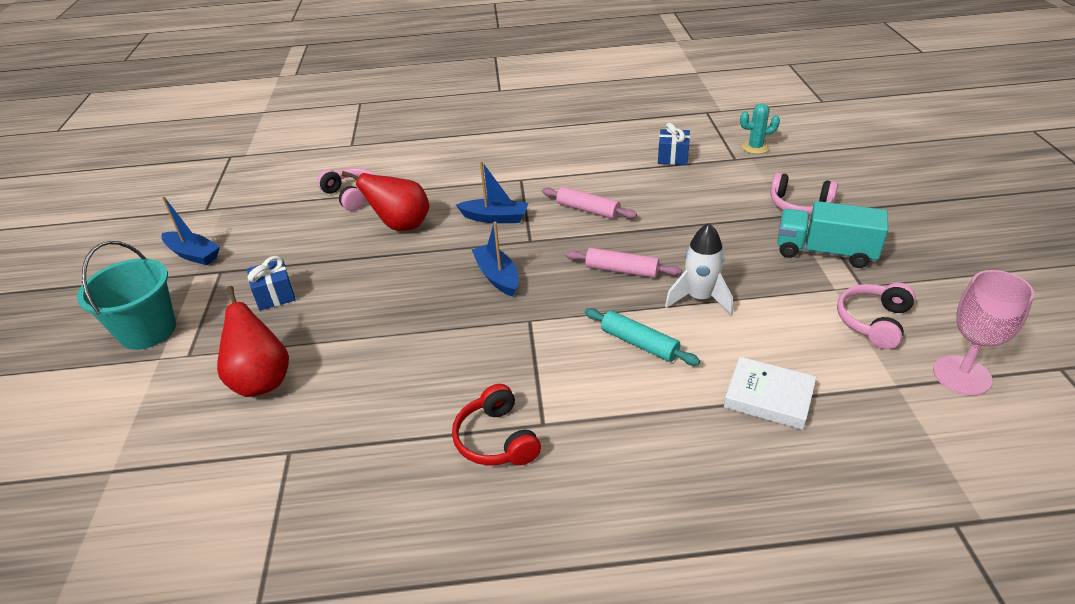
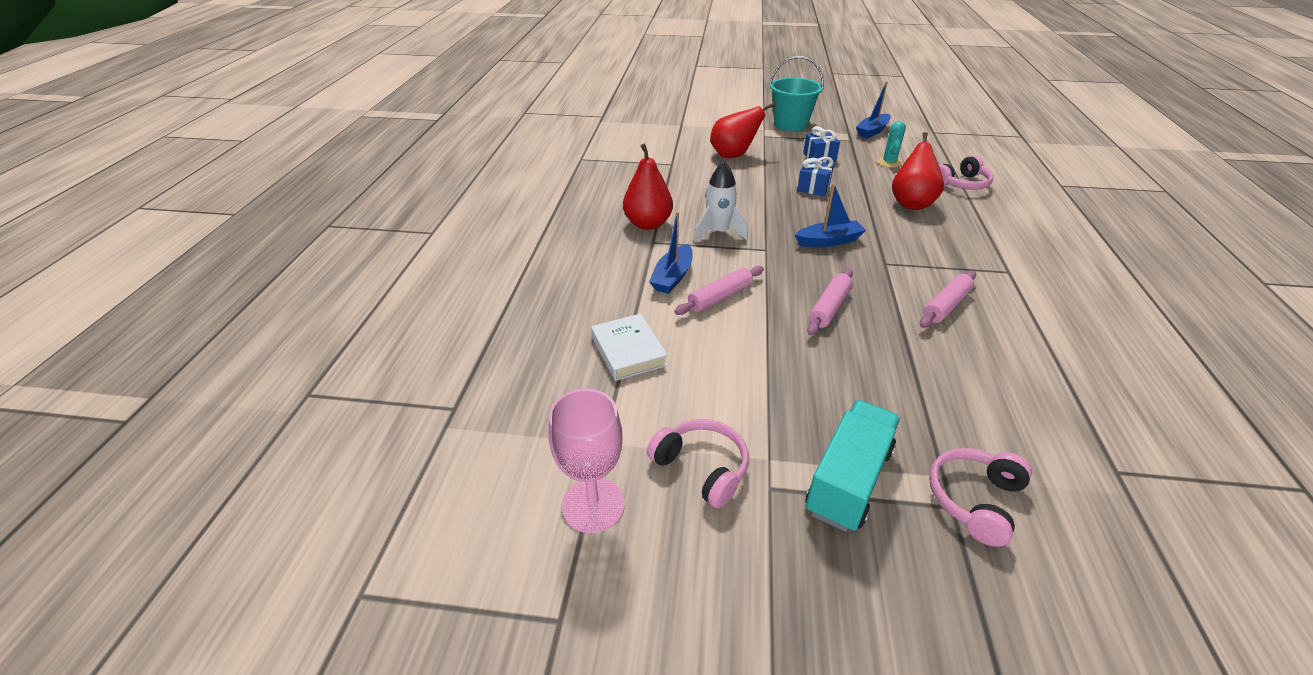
camera: 100 degrees right, 0 degrees up
red headphones [452,384,541,466] -> red pear [623,143,673,230]
blue boat [456,161,528,223] -> blue boat moved to [649,212,693,294]
turquoise rolling pin [585,308,700,365] -> pink rolling pin [674,266,764,315]
blue gift [658,123,690,165] -> blue gift moved to [797,157,834,196]
white rocket [665,223,733,315] -> white rocket moved to [693,162,748,242]
white book [724,357,816,430] -> white book turned 60 degrees counterclockwise [591,314,668,381]
turquoise cactus [740,103,780,154] -> turquoise cactus moved to [877,121,906,168]

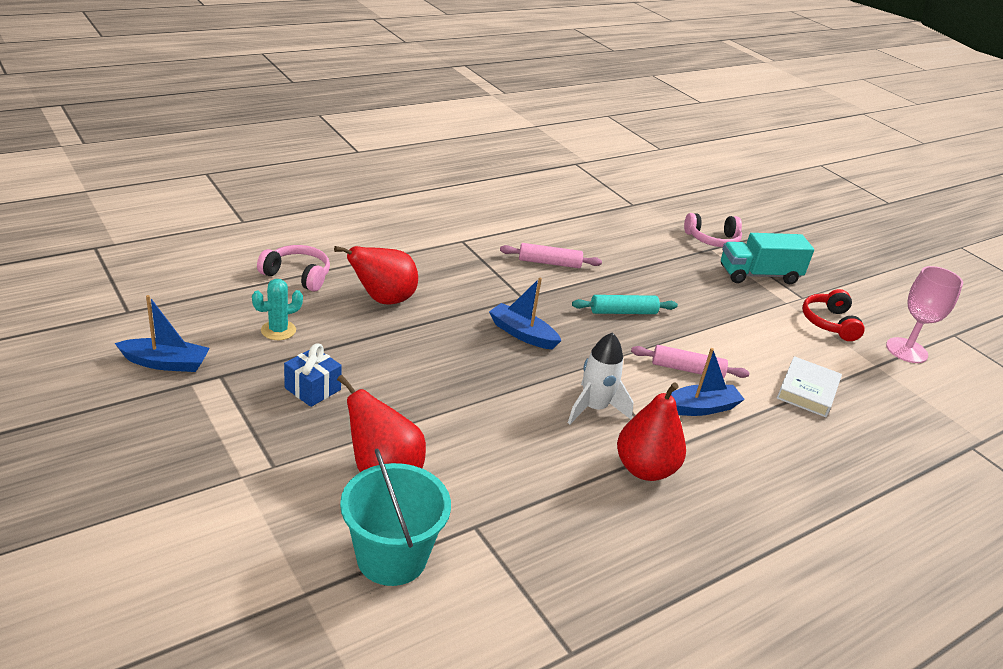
camera: 135 degrees left, 5 degrees down
pink headphones [647,419,749,508] -> red headphones [802,289,865,341]
turquoise bucket [770,56,824,131] -> turquoise bucket moved to [340,448,451,586]
blue gift [797,157,834,196] -> none
pink rolling pin [807,268,853,335] -> turquoise rolling pin [572,295,678,314]

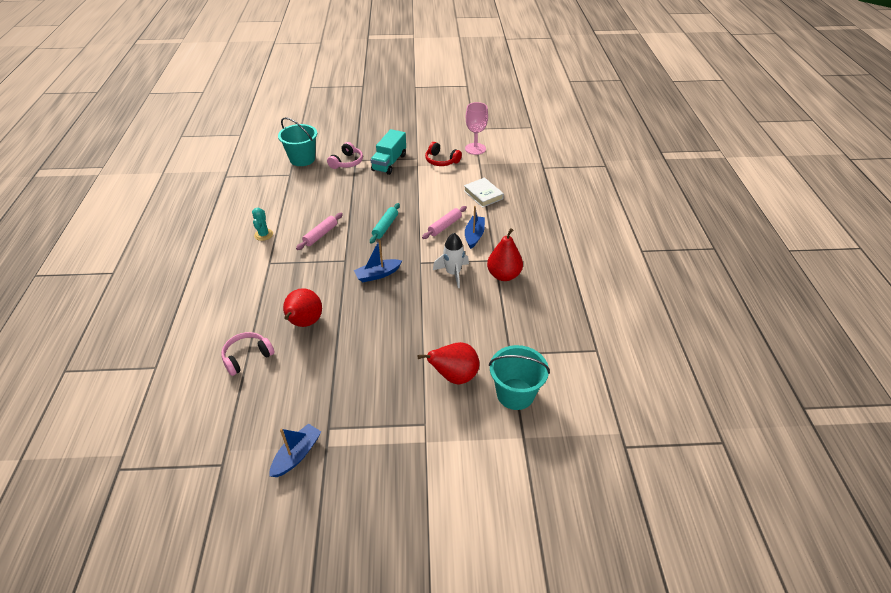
camera: 55 degrees left, 10 degrees up
turquoise cactus [252,279,303,340] -> turquoise cactus moved to [252,208,273,241]
blue gift [284,343,342,407] -> none
none -> turquoise bucket [278,117,317,166]

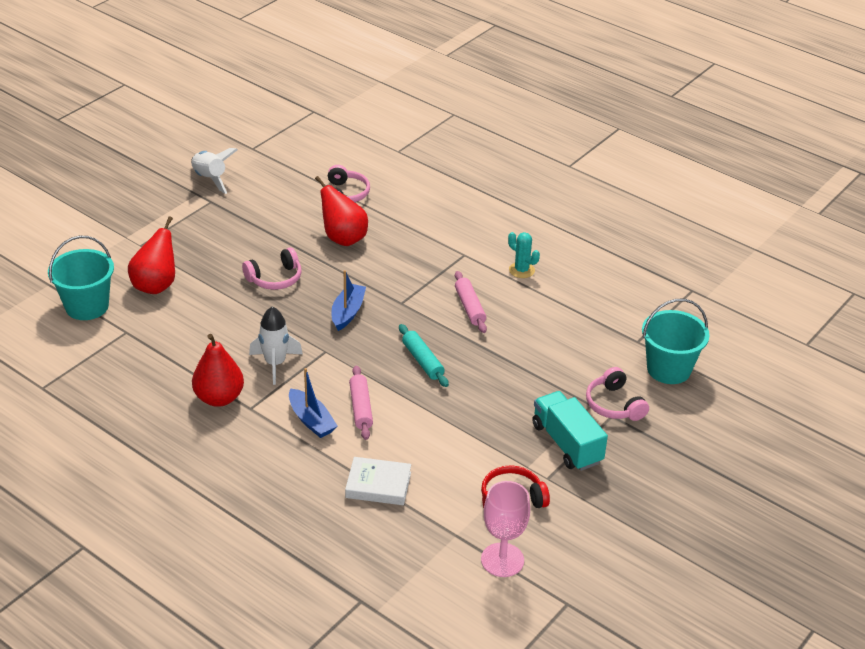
camera: 130 degrees right, 5 degrees down
blue boat [269,423,321,477] -> white rocket [191,148,238,194]
none -> pink headphones [242,247,302,290]

